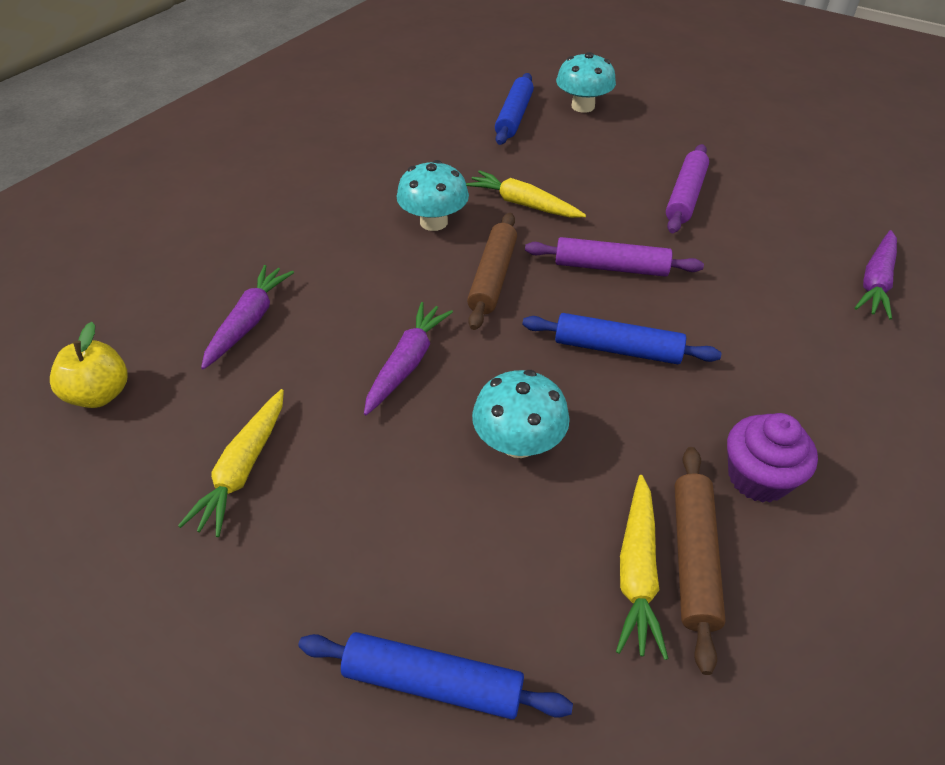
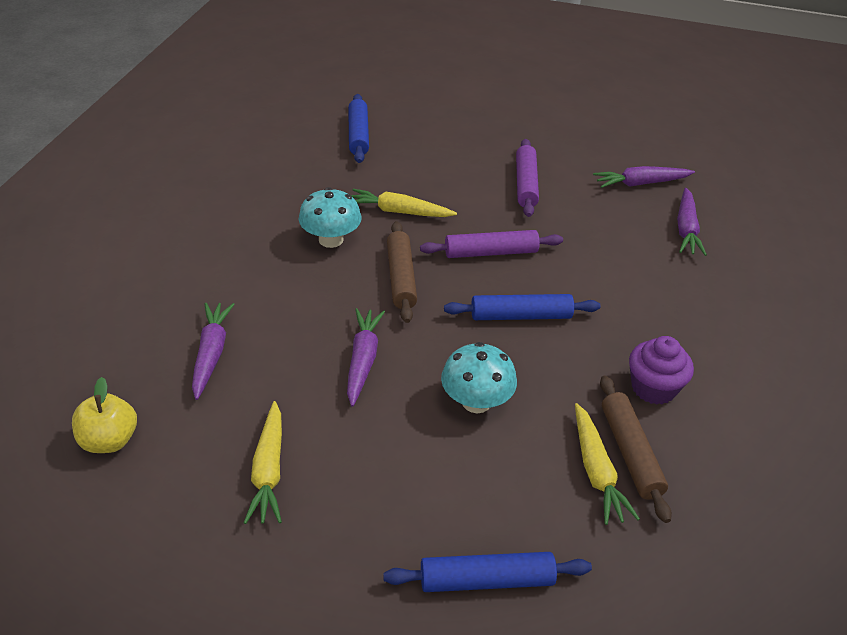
camera: 20 degrees left, 5 degrees down
turquoise mushroom [556,52,616,113] -> none
none -> purple carrot [593,166,695,188]

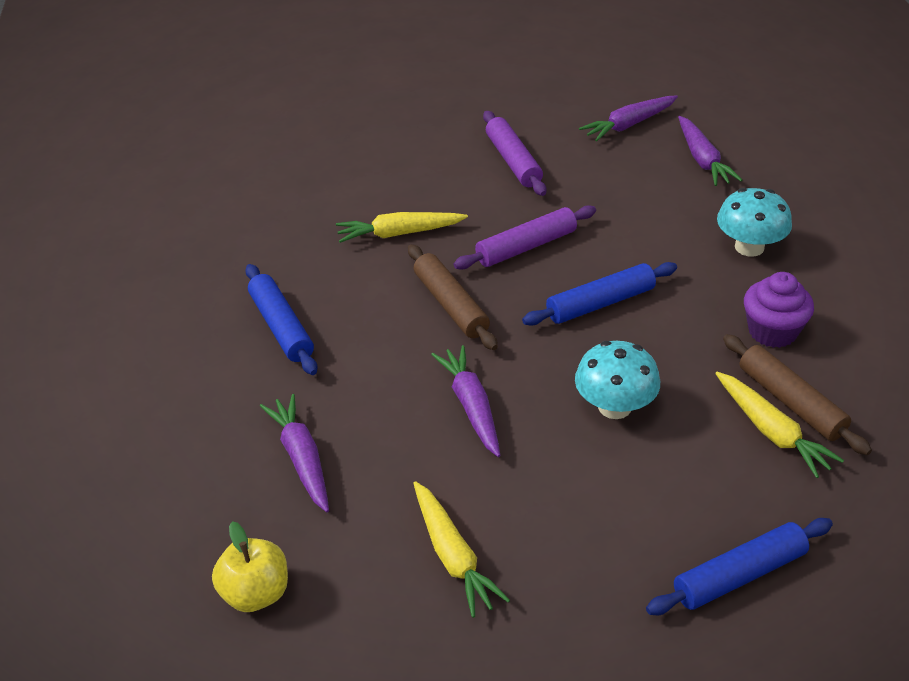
camera: 20 degrees left, 0 degrees up
turquoise mushroom [299,187,362,248] -> turquoise mushroom moved to [717,188,792,257]
blue rolling pin [348,94,369,163] -> blue rolling pin moved to [245,264,317,375]

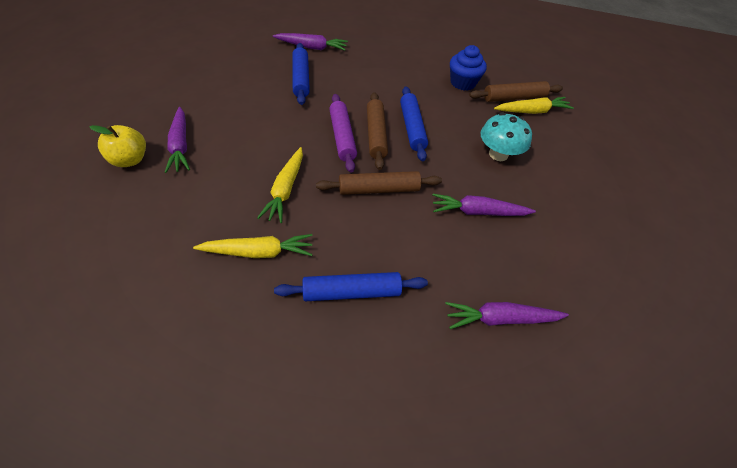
camera: 75 degrees left, 10 degrees up
yellow apple [212,521,288,612] -> yellow apple moved to [89,125,146,167]
yellow carrot [413,481,510,618] -> yellow carrot moved to [193,234,313,258]
purple rolling pin [483,111,546,196] -> none
purple carrot [579,95,678,142] -> purple carrot moved to [164,107,190,173]
blue rolling pin [646,518,833,615] -> blue rolling pin moved to [292,43,310,105]
turquoise mushroom [717,188,792,257] -> none
purple cupcake [744,272,814,348] -> blue cupcake [450,45,487,91]
none -> brown rolling pin [367,92,388,170]

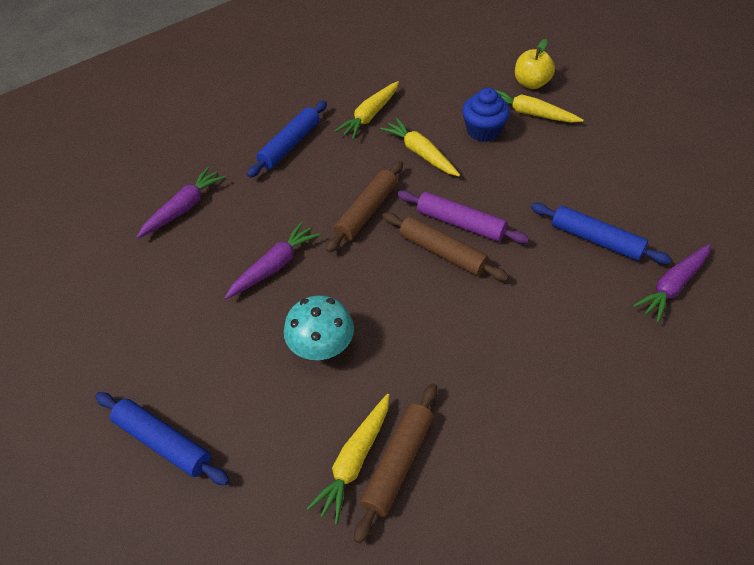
camera: 135 degrees right, 0 degrees up
purple carrot [164,107,190,173] -> yellow carrot [494,89,584,123]
blue rolling pin [400,87,428,161] -> blue rolling pin moved to [95,392,229,485]
blue cupcake [450,45,487,91] -> blue cupcake moved to [462,88,510,142]

